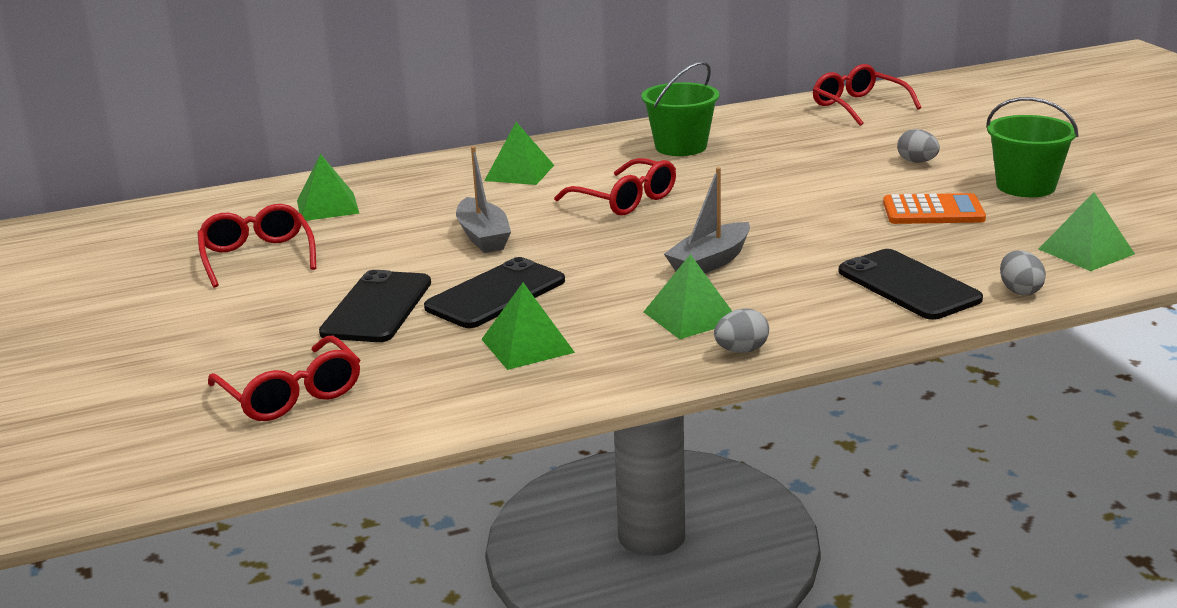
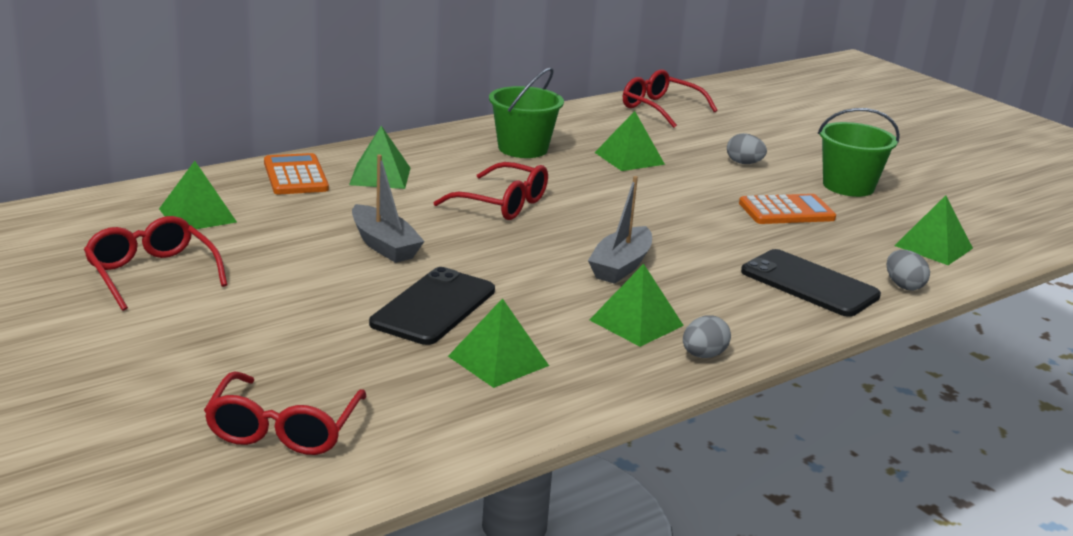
camera: 20 degrees left, 0 degrees up
red glasses [208,336,360,421] -> red glasses turned 60 degrees clockwise [204,371,367,455]
black phone [319,270,431,342] -> none
none -> orange calculator [264,153,329,194]
none -> green pyramid [595,111,665,171]

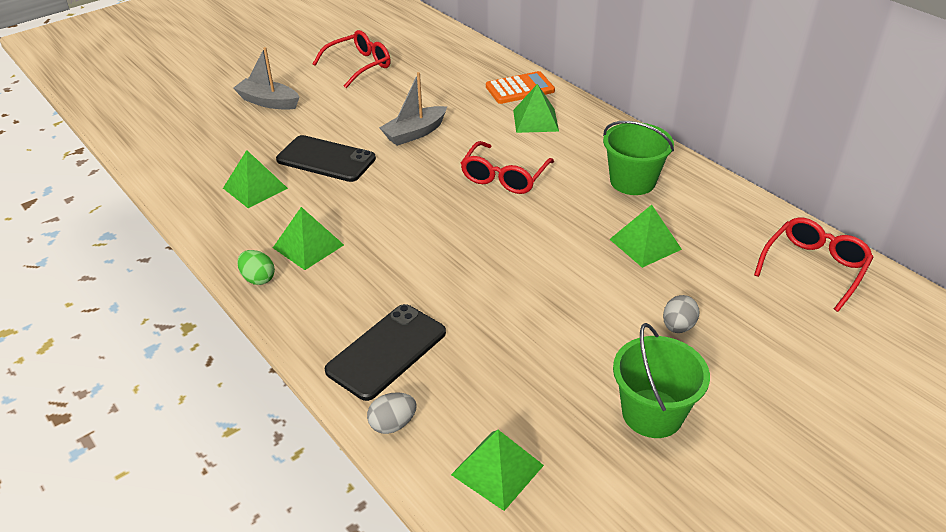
camera: 90 degrees right, 15 degrees up
green pyramid [159,161,237,229] -> none
red glasses [204,371,367,455] -> none
grey boat [588,176,652,284] -> grey boat moved to [233,47,299,110]
grey egg [683,315,731,358] -> green egg [237,250,275,285]
orange calculator [739,194,836,224] -> none

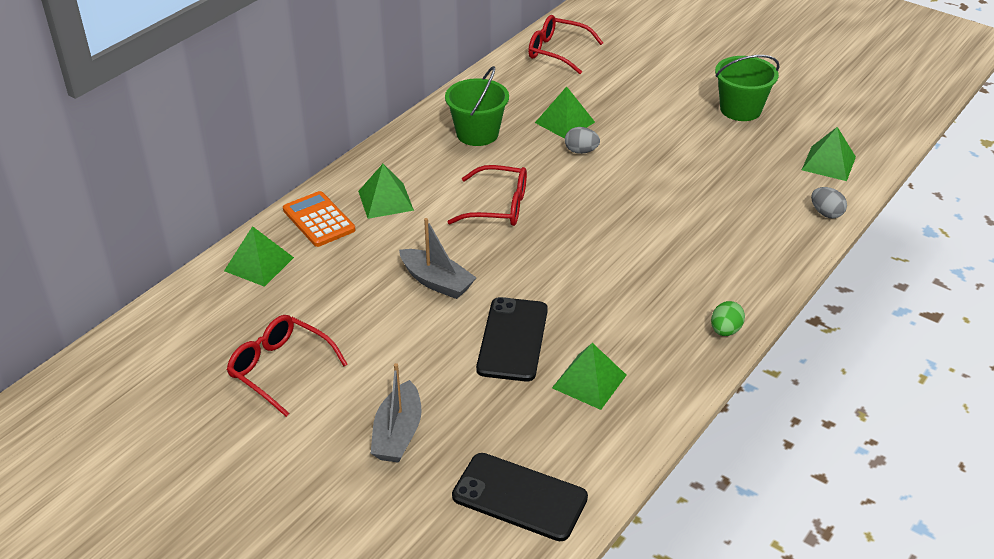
camera: 105 degrees left, 0 degrees up
green pyramid [273,207,344,270] -> green pyramid moved to [224,226,294,287]
black phone [324,304,446,401] -> black phone moved to [452,453,588,541]
grey egg [663,295,700,333] -> grey egg moved to [565,127,600,154]

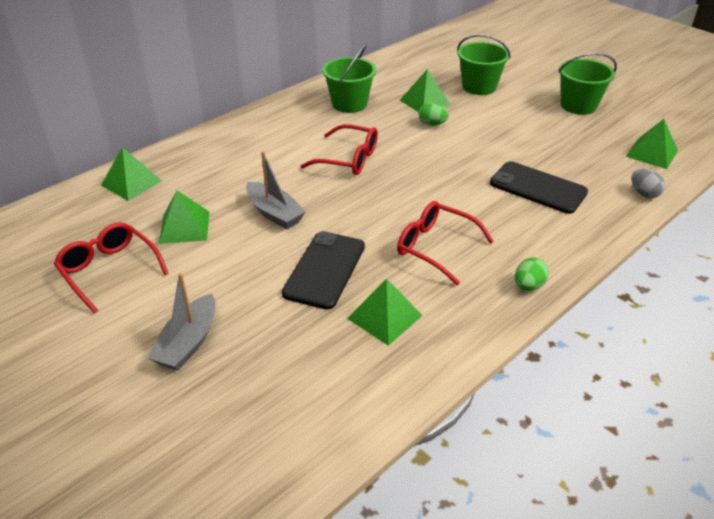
camera: 10 degrees right, 0 degrees up
orange calculator [283,191,355,247] -> none
green pyramid [358,164,414,219] -> green pyramid moved to [159,190,209,244]
black phone [452,453,588,541] -> black phone moved to [490,161,588,214]
red glasses [528,15,603,74] -> red glasses moved to [397,201,494,286]
grey egg [565,127,600,154] -> green egg [419,102,449,126]
none -> green bucket [457,34,511,95]

